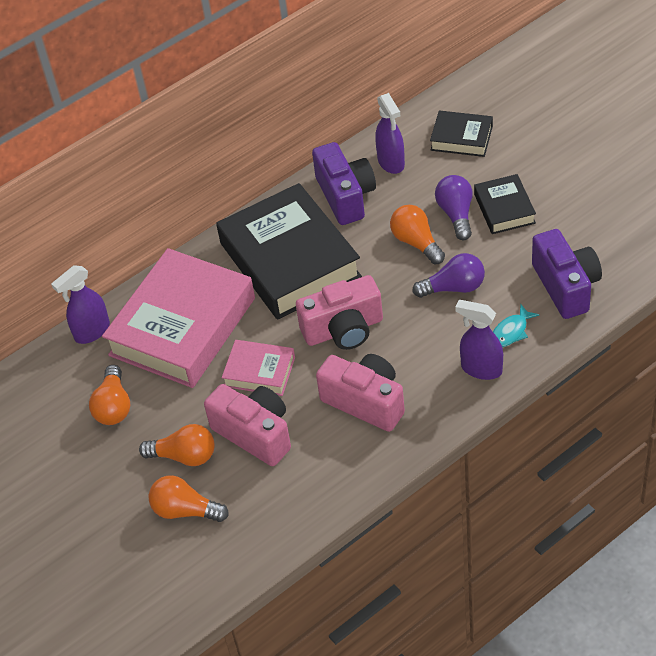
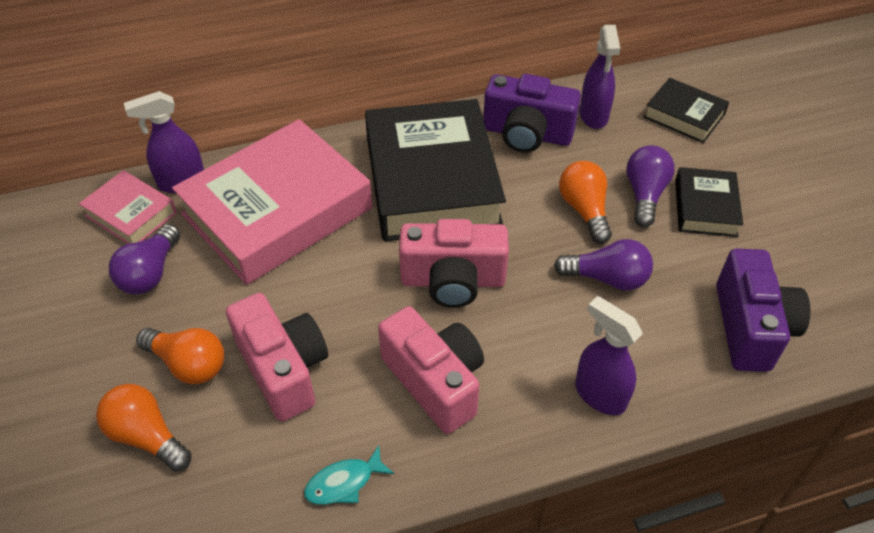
camera: 15 degrees right, 0 degrees up
orange light bulb [89,365,130,425] -> purple light bulb [109,224,180,294]
pink book [222,340,295,396] -> pink book moved to [79,170,177,244]
purple camera [312,142,376,225] -> purple camera turned 105 degrees clockwise [483,74,581,153]
turquoise fish [493,304,540,347] -> turquoise fish moved to [304,445,394,505]

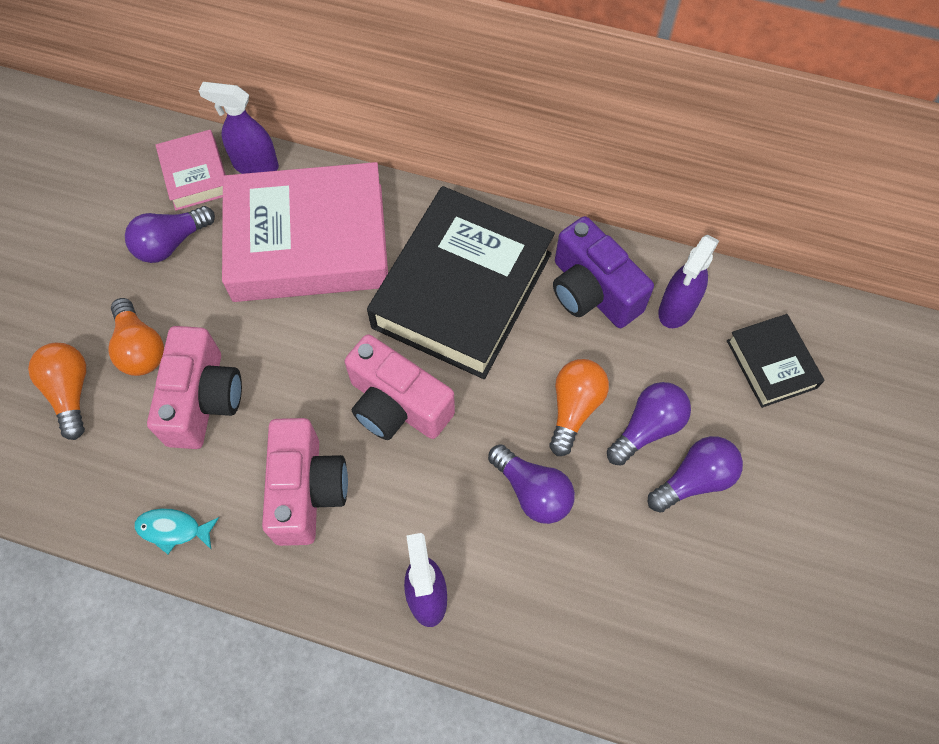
camera: 35 degrees right, 15 degrees up
black book [675,167,743,237] -> purple light bulb [648,436,743,513]
purple camera [716,249,810,372] -> none

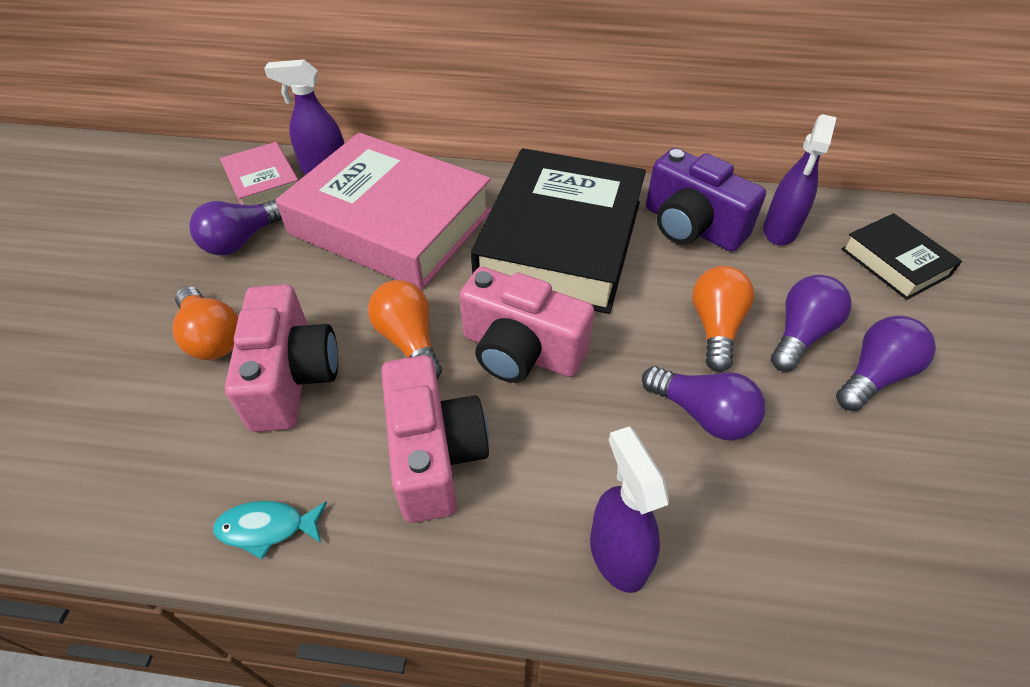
camera: 10 degrees left, 15 degrees down
orange light bulb [28,343,86,440] -> orange light bulb moved to [368,280,442,379]
pink book [222,162,388,302] -> pink book turned 45 degrees clockwise [276,132,491,290]

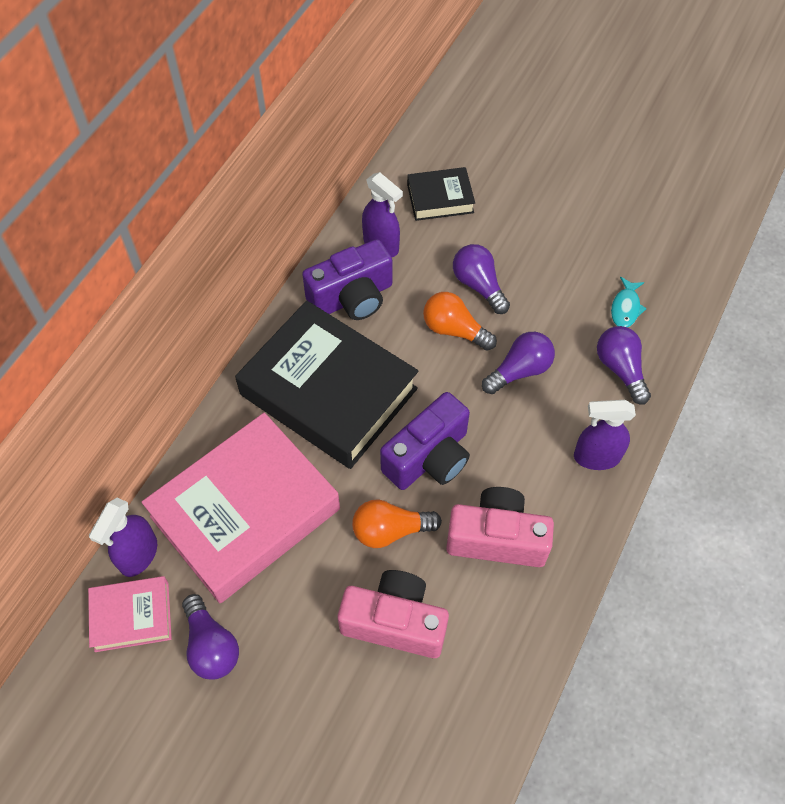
camera: 70 degrees left, 10 degrees up
orange light bulb [173,286,238,360] -> none
turquoise fish [213,501,327,559] -> turquoise fish moved to [611,277,647,327]
pink camera [459,267,594,383] -> purple camera [380,392,470,490]
purple light bulb [836,316,936,411] -> purple light bulb moved to [597,326,651,405]

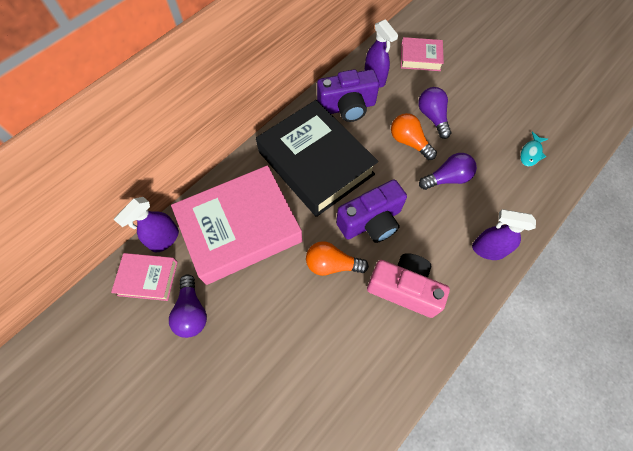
camera: 15 degrees right, 5 degrees up
pink camera [338,570,449,658] -> none
black book [407,167,475,221] -> pink book [401,37,444,71]
purple light bulb [597,326,651,405] -> none

